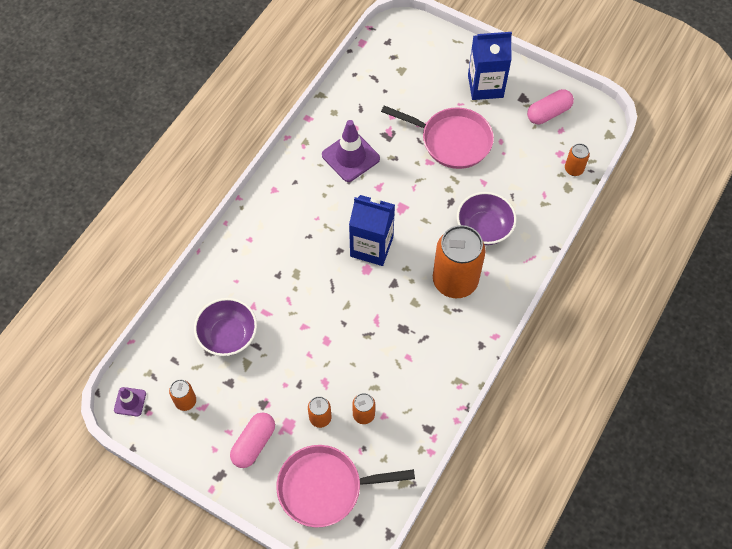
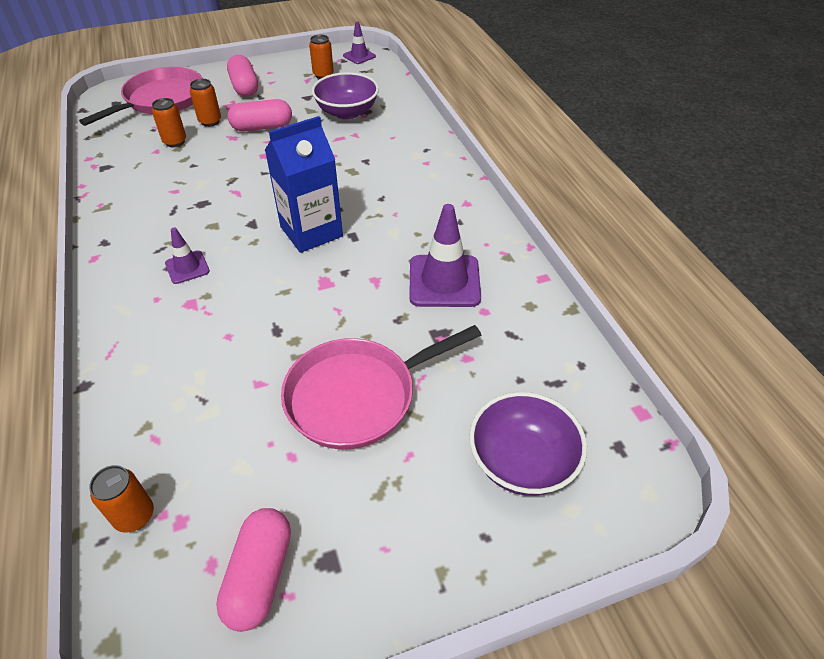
camera: 130 degrees right, 15 degrees down
orange can [433,225,485,298] -> purple traffic cone [165,227,210,284]
purple bowl [457,192,517,245] -> purple bowl moved to [469,392,587,496]
blue carton [468,32,512,100] -> none
none -> pink capsule [228,99,292,131]

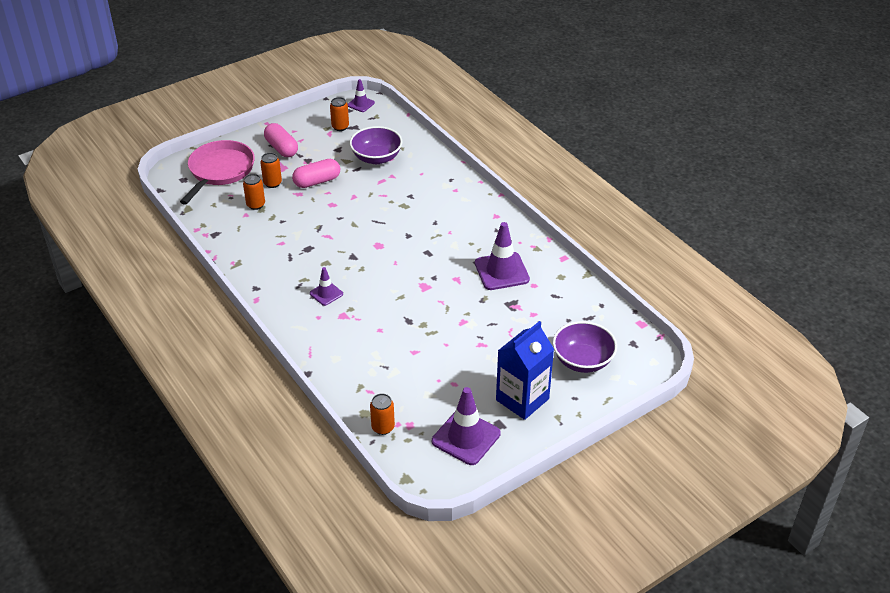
camera: 15 degrees left, 5 degrees down
pink capsule [216,508,291,632] -> purple traffic cone [432,387,500,465]
blue carton [265,116,343,253] -> blue carton moved to [496,321,554,420]
pink pan [281,325,481,450] -> none

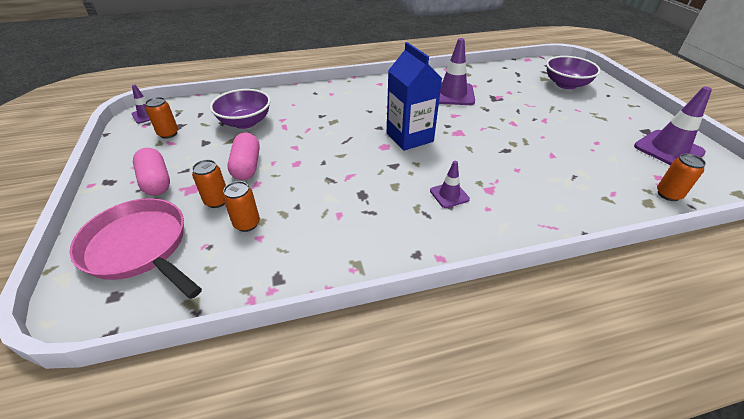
camera: 70 degrees left, 0 degrees up
pink capsule [264,123,298,157] -> pink capsule turned 75 degrees clockwise [133,148,170,196]
blue carton [496,321,554,420] -> blue carton moved to [387,42,443,151]

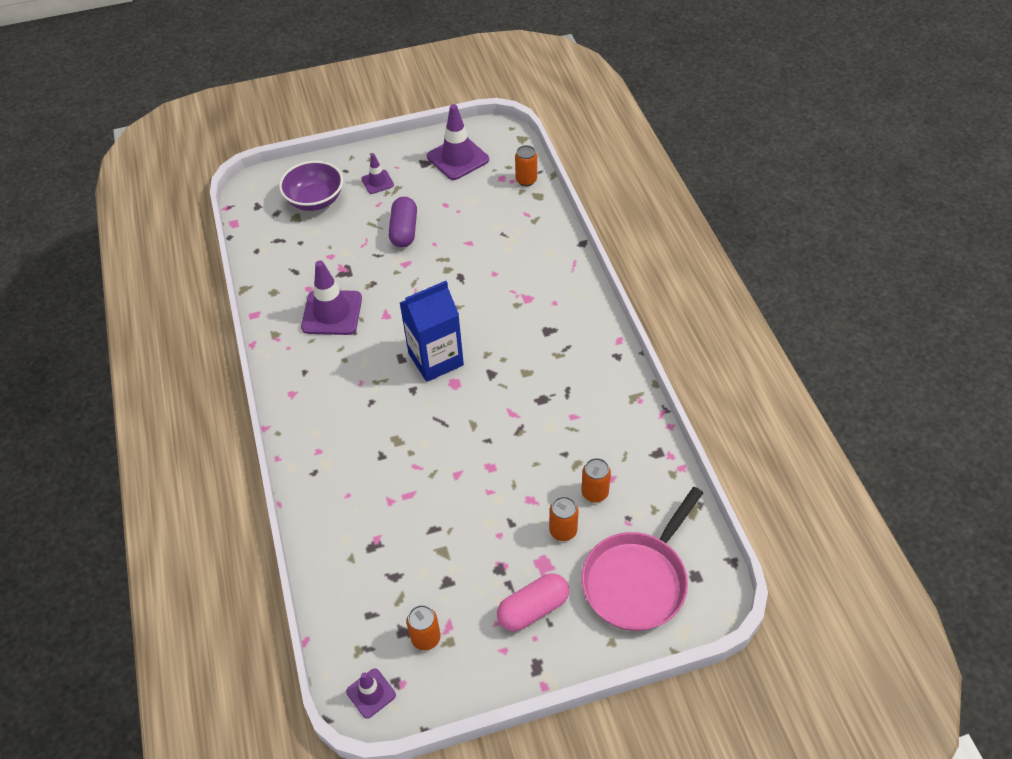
camera: 90 degrees left, 10 degrees up
purple bowl [210,89,271,129] -> none
pink capsule [228,132,260,180] -> none
purple traffic cone [430,161,470,208] -> purple traffic cone moved to [361,154,394,194]
none -> purple capsule [389,197,417,247]

